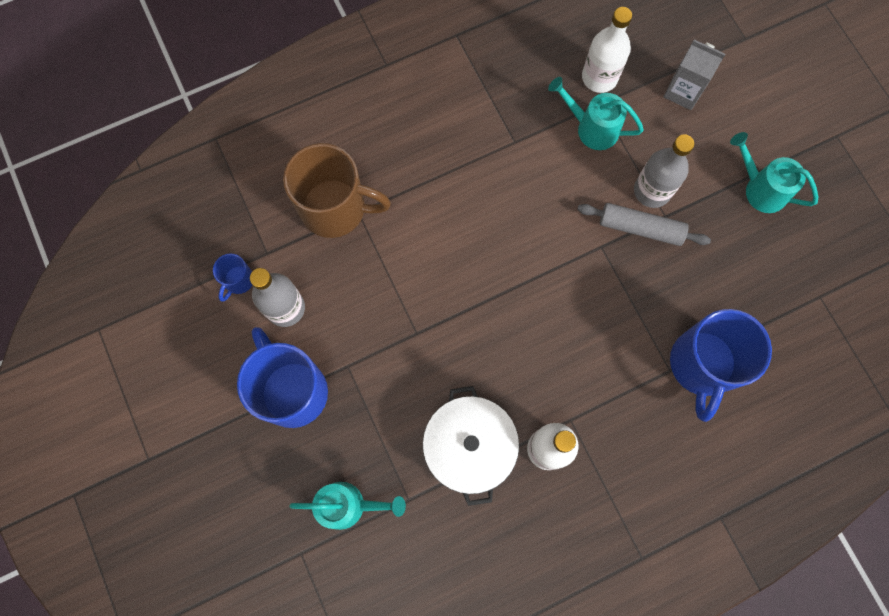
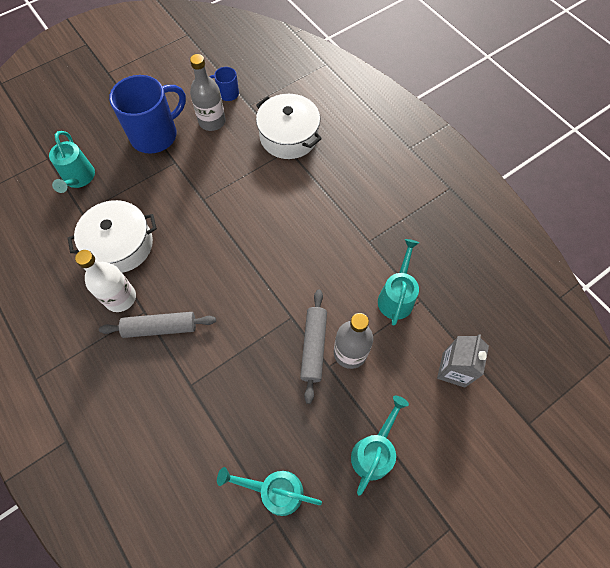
camera: 80 degrees right, 10 degrees down
brown mug [283,143,391,238] -> white pot [256,94,322,159]
white bottle [582,7,632,93] -> none
blue mug [670,309,772,422] -> none
none -> grey rolling pin [99,312,216,338]
none -> turquoise watering can [217,467,322,516]

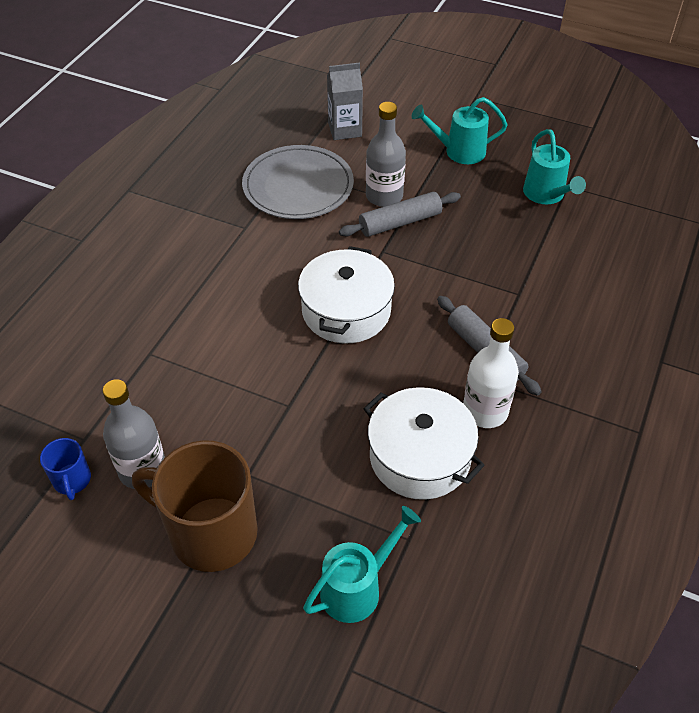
camera: 120 degrees left, 15 degrees down
blue mug [109,75,186,154] -> brown mug [132,440,258,572]
white pot [256,94,322,159] -> white pot moved to [298,246,395,343]
turquoise watering can [378,239,419,326] -> grey plate [242,145,354,219]

